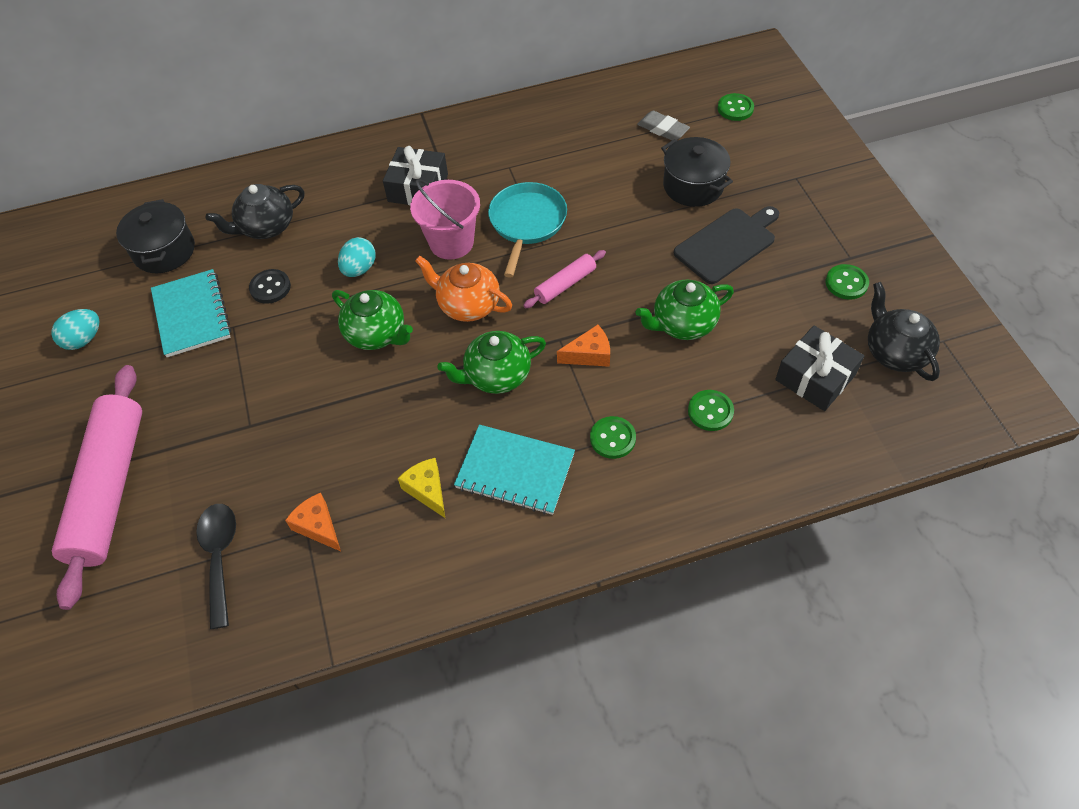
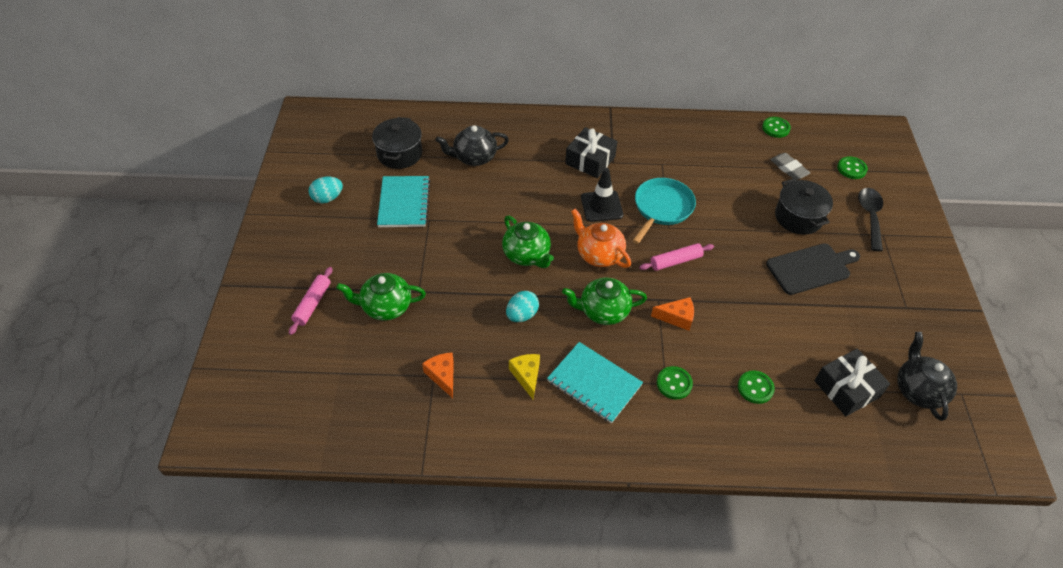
camera: 15 degrees right, 5 degrees down
pink rolling pin [52,365,142,610] -> pink rolling pin [289,267,332,335], size x0.45
black spoon [196,504,236,629] -> black spoon moved to [858,188,883,251]
black button [249,269,291,304] -> none
turquoise egg [338,237,376,277] -> turquoise egg moved to [506,291,539,322]
pink bucket [410,179,480,260] -> black traffic cone [581,168,624,222]
green teapot [635,280,734,340] -> green teapot moved to [336,273,426,321]
green button [826,264,869,300] -> green button moved to [762,117,791,138]

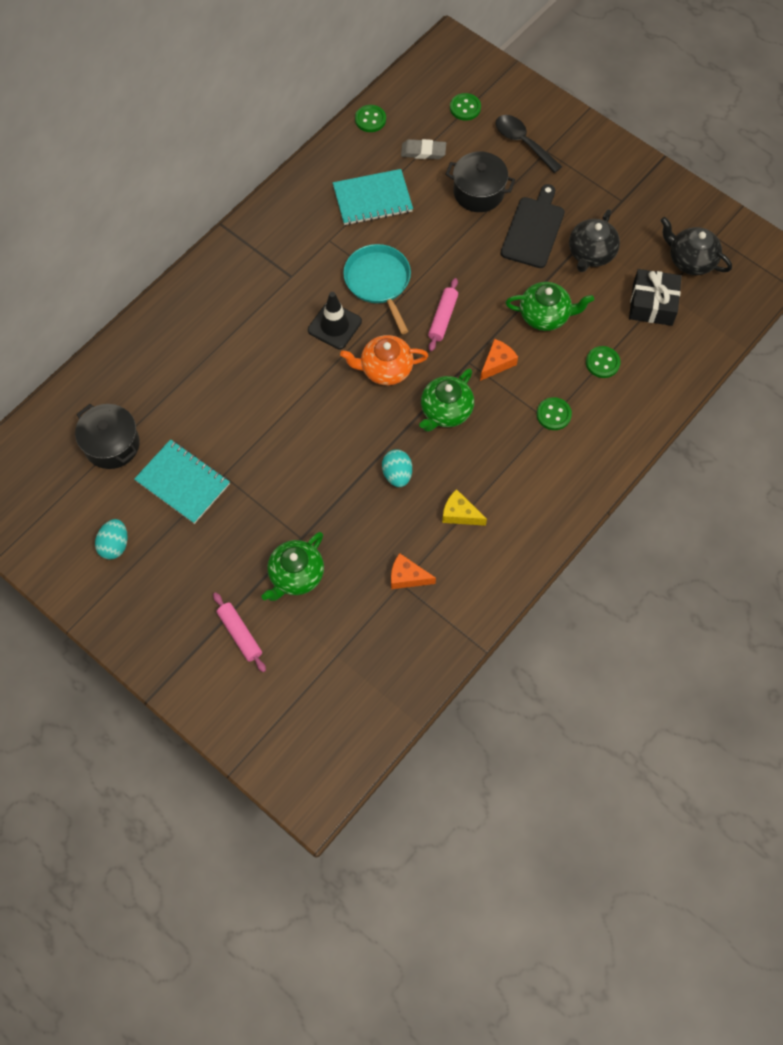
camera: 50 degrees left, 15 degrees up
black teapot [436,125,509,166] -> black teapot moved to [569,209,620,272]
green teapot [502,215,554,268] -> green teapot moved to [506,282,594,331]
turquoise notebook [547,342,643,423] -> turquoise notebook moved to [333,169,413,225]
black gift [565,127,617,178] -> none

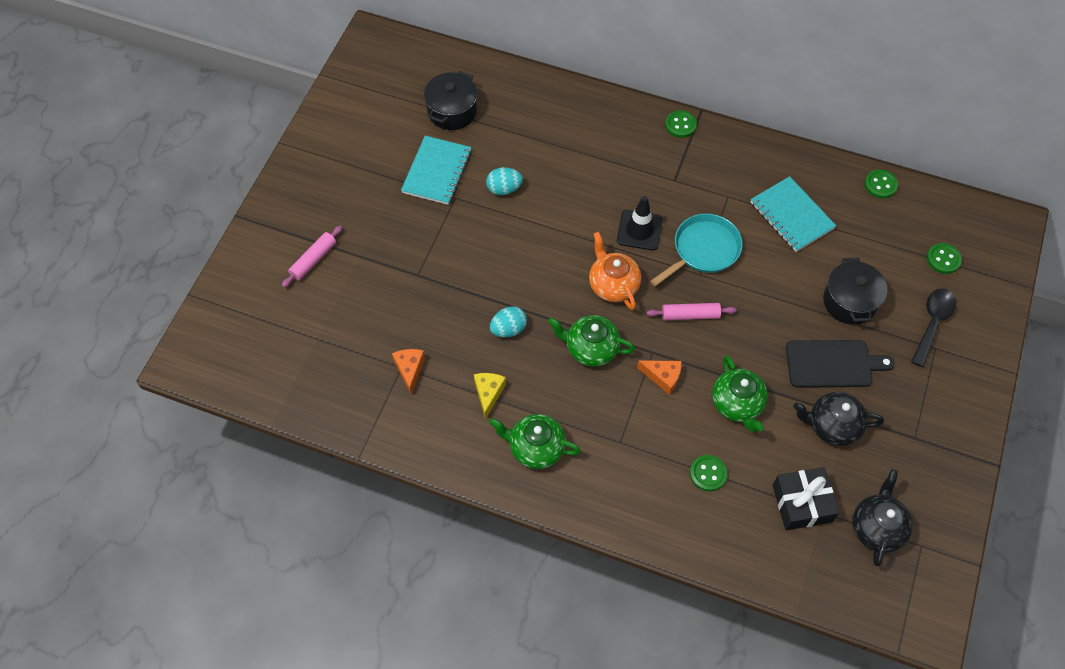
camera: 70 degrees right, 5 degrees down
turquoise egg [95,519,128,560] -> turquoise egg moved to [486,167,523,195]
green teapot [261,532,324,601] -> green teapot moved to [489,414,581,469]
grey eraser [401,139,446,159] -> none
green button [537,397,572,430] -> green button moved to [665,110,697,138]

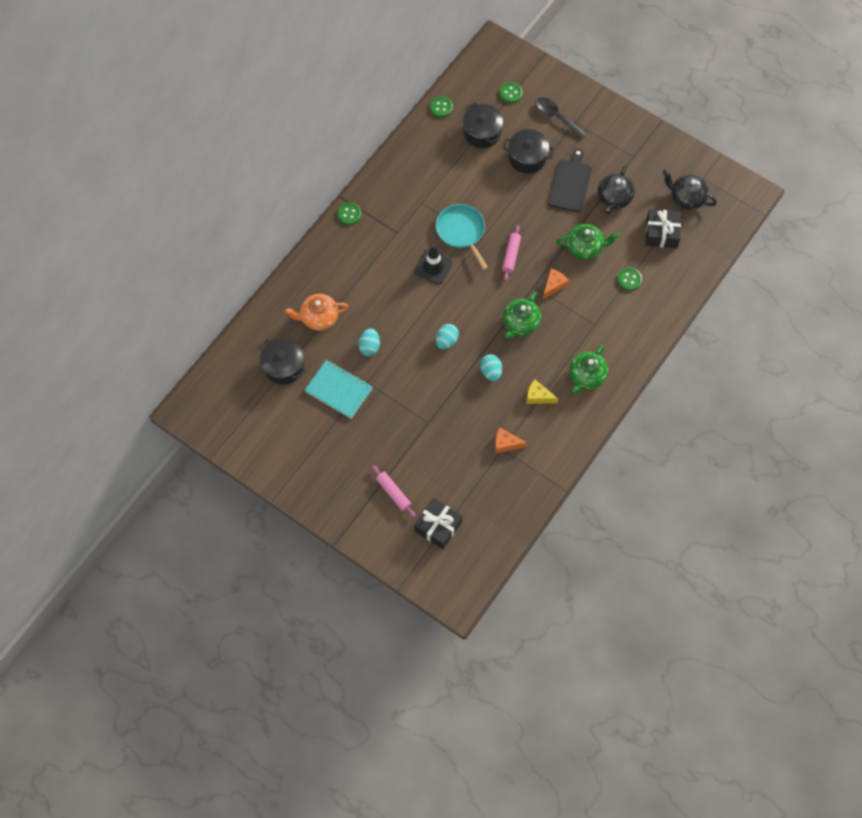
camera: 75 degrees left, 5 degrees up
orange teapot [589,232,641,310] -> orange teapot moved to [285,294,349,331]
turquoise notebook [751,176,836,252] -> none
none -> black gift [414,498,462,549]
none -> turquoise egg [436,324,459,349]
none -> black pot [463,103,503,148]

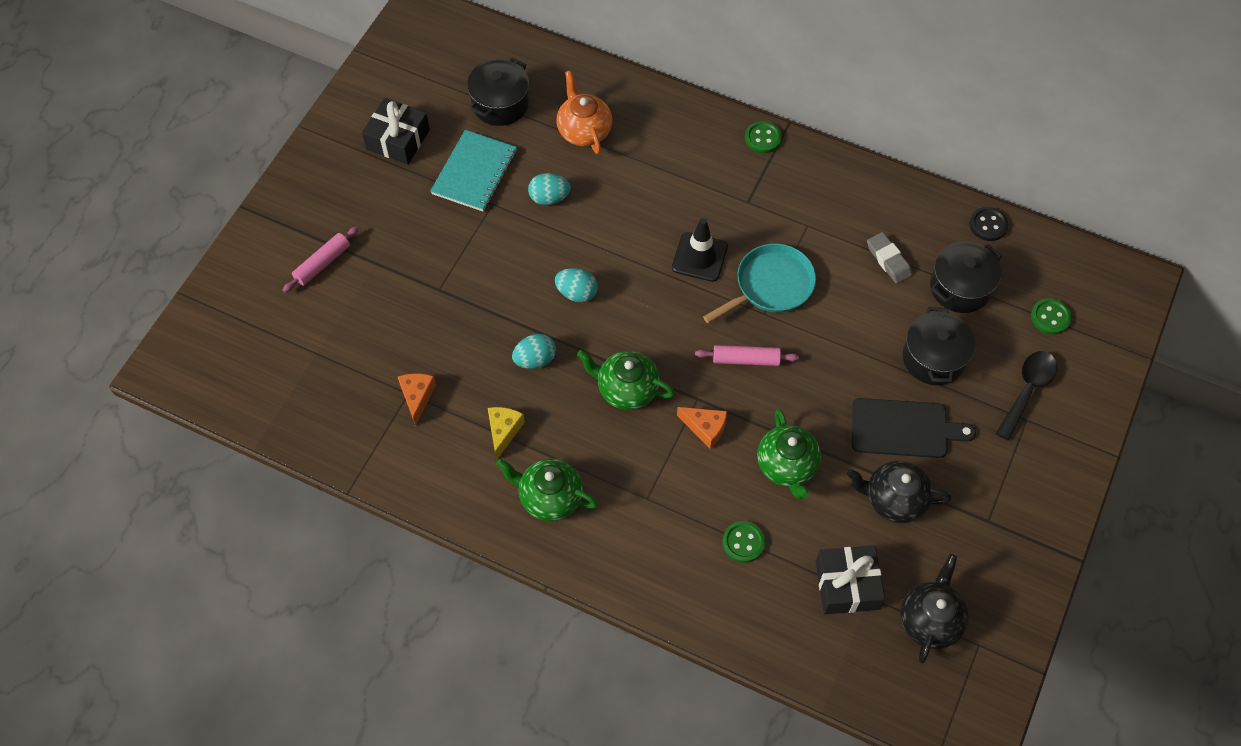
camera: 80 degrees right, 5 degrees down
black gift [414,498,462,549] -> black gift moved to [362,98,430,165]
green button [430,96,453,118] -> black button [969,207,1009,241]
none -> grey eraser [867,232,912,284]

